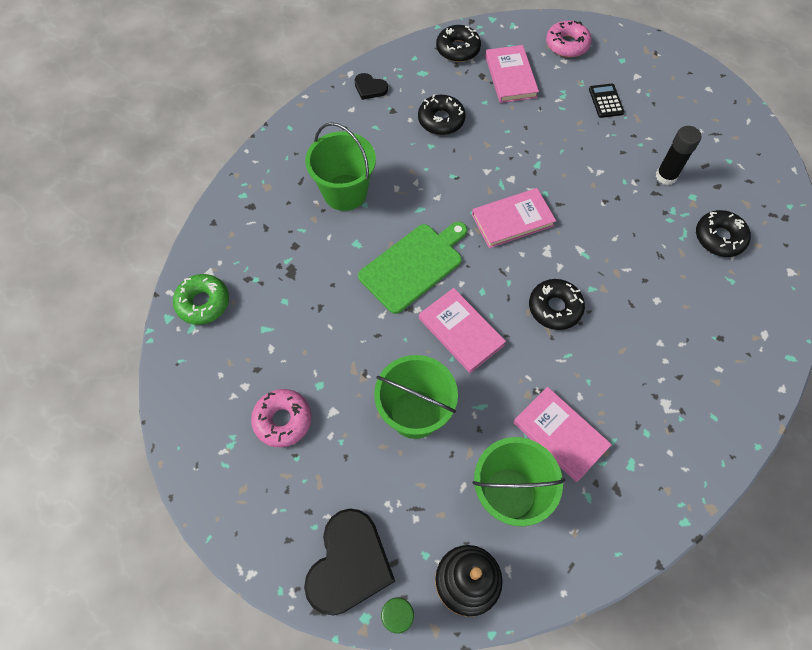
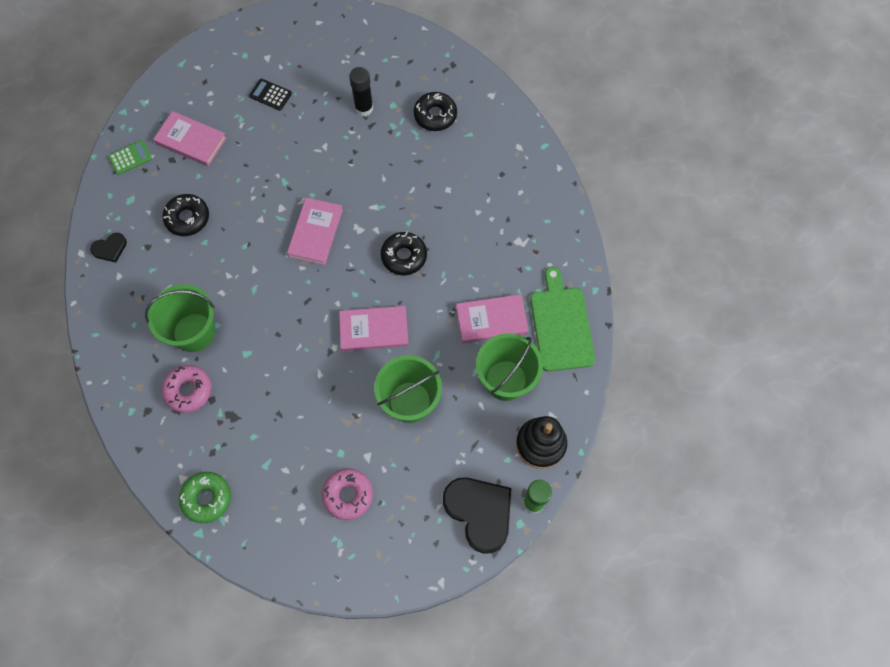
camera: 55 degrees left, 5 degrees up
green cutting board [358,222,467,314] -> green cutting board moved to [530,267,595,371]
black donut [436,25,481,62] -> green calculator [108,140,152,175]
pink donut [546,20,592,57] -> pink donut moved to [162,365,212,413]

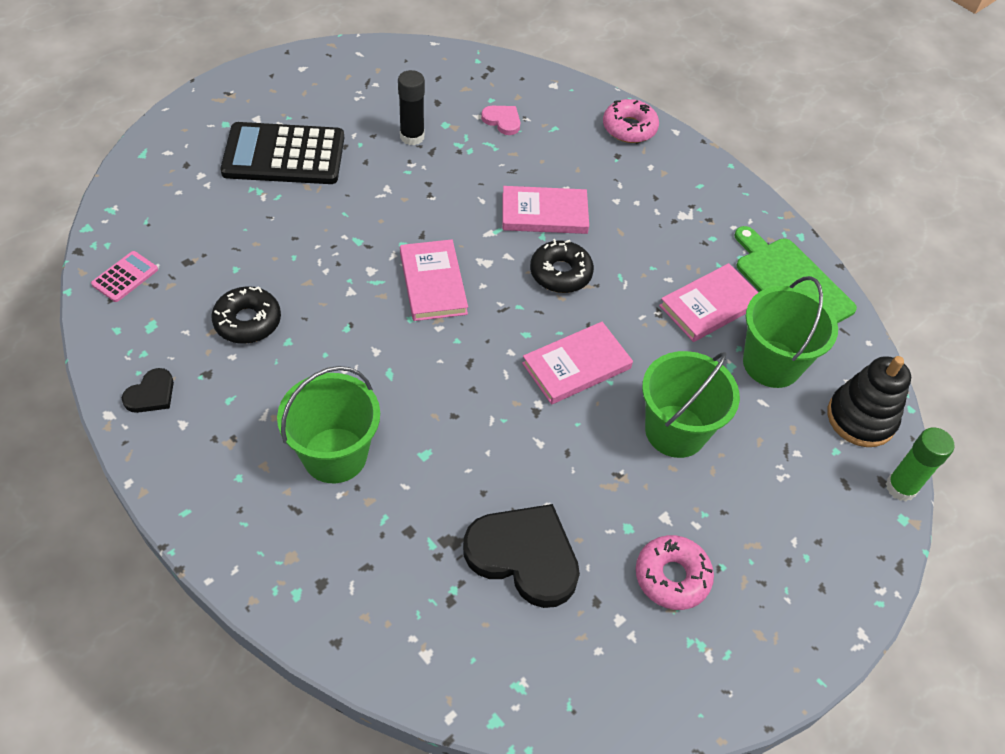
camera: 30 degrees left, 15 degrees down
green calculator [108,140,152,175] -> pink calculator [91,251,158,302]
pink book [153,111,227,166] -> pink book moved to [503,186,589,234]
pink donut [162,365,212,413] -> pink donut moved to [603,99,659,143]
green donut [179,472,231,523] -> none
black calculator [249,79,292,111] -> black calculator [220,122,344,184], size x2.25
black donut [414,92,457,131] -> pink heart [481,106,520,135]
black heart [443,477,511,554] -> black heart moved to [463,504,580,608]

